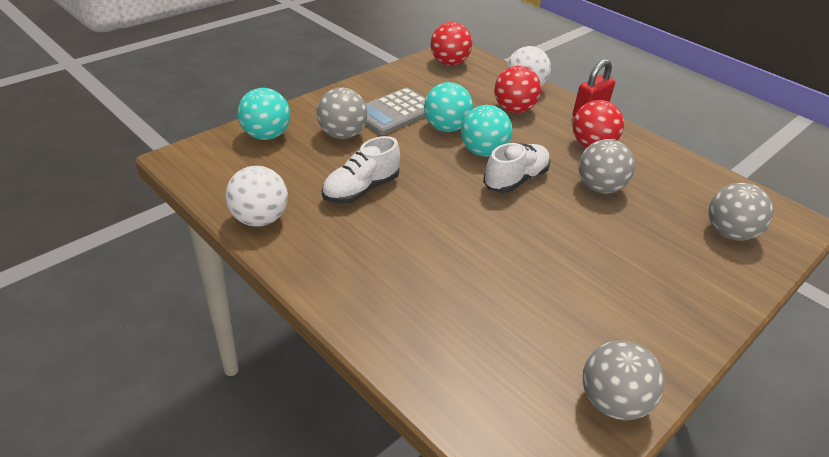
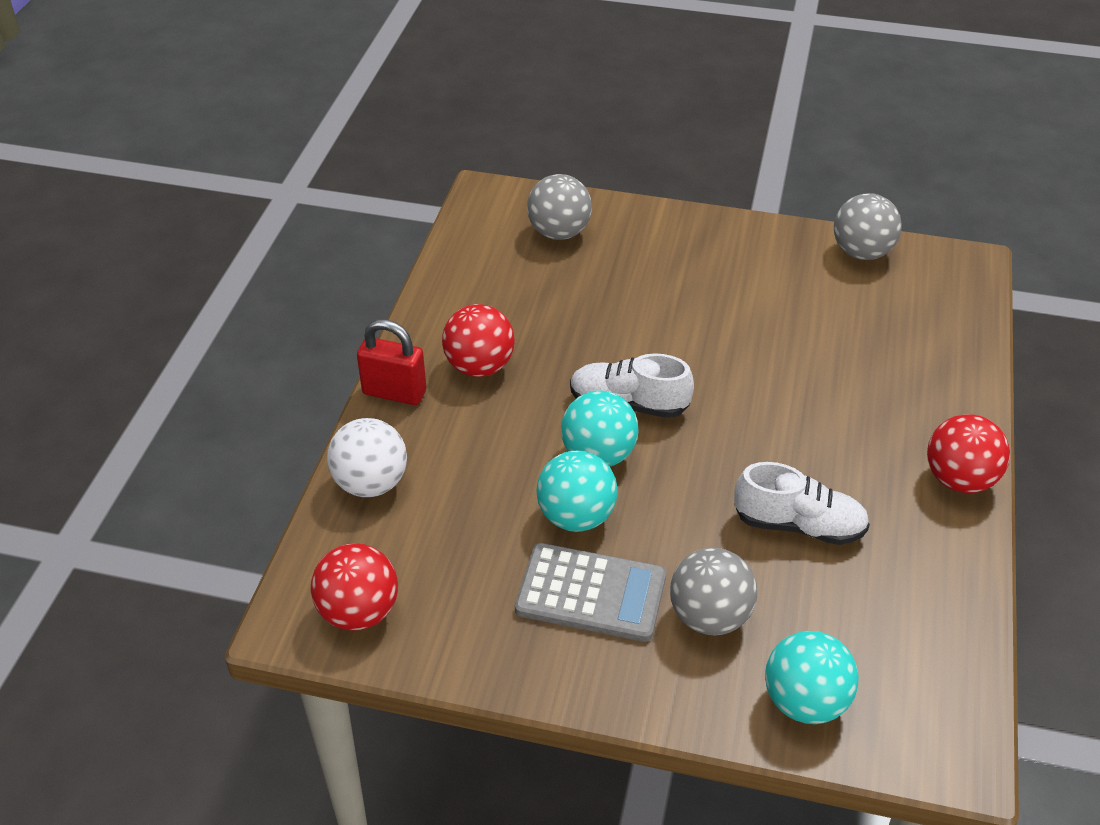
camera: 120 degrees left, 5 degrees up
white ball [225,166,288,227] -> none
red ball [494,66,541,113] -> red ball moved to [927,414,1010,493]
grey ball [579,139,635,193] -> none

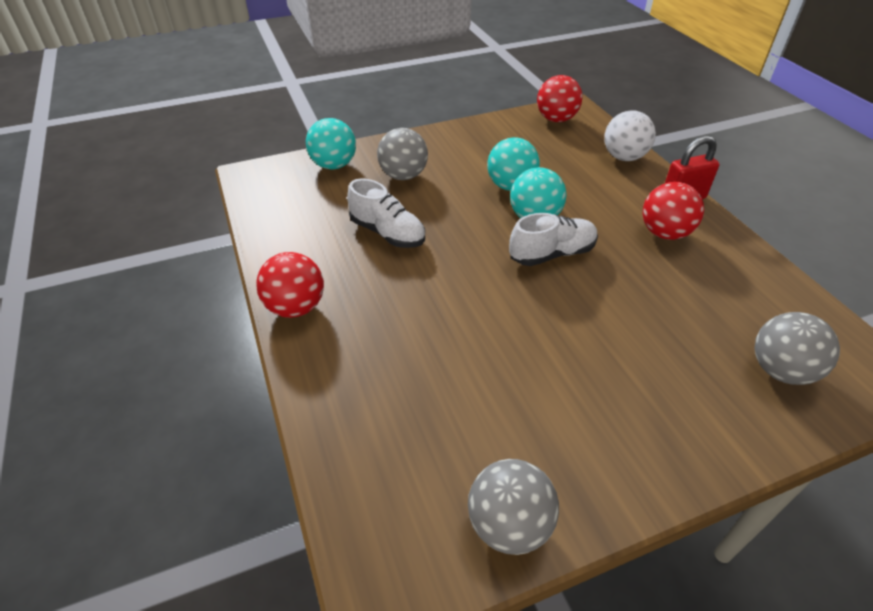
camera: 145 degrees right, 0 degrees up
grey calculator [515,543,666,642] -> none
white shoe [734,462,870,545] -> white shoe turned 120 degrees counterclockwise [347,179,425,248]

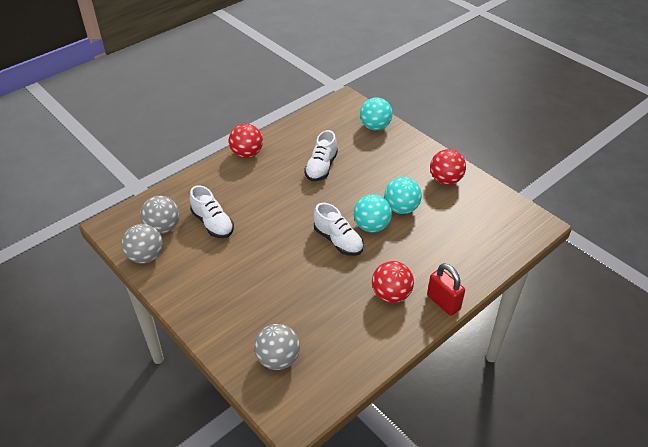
camera: 70 degrees right, 0 degrees up
grey ball [377,128,428,180] -> grey ball moved to [140,196,180,234]
red ball [537,75,583,122] -> red ball moved to [430,149,466,185]
white ball [604,110,656,161] -> none
none -> white shoe [190,185,234,238]

